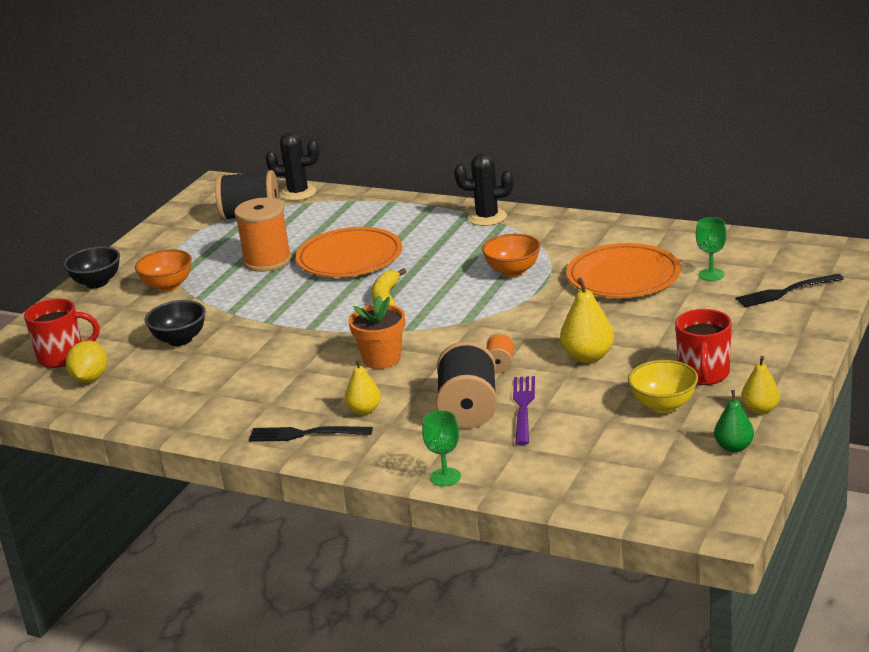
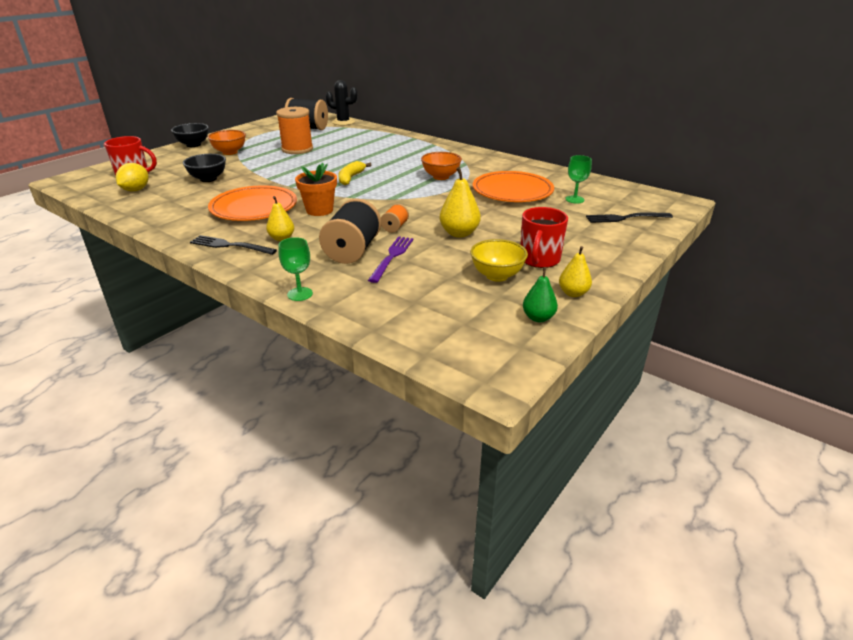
camera: 10 degrees right, 5 degrees up
orange plate [296,227,402,277] -> orange plate moved to [208,185,297,221]
black cactus [454,153,513,226] -> none

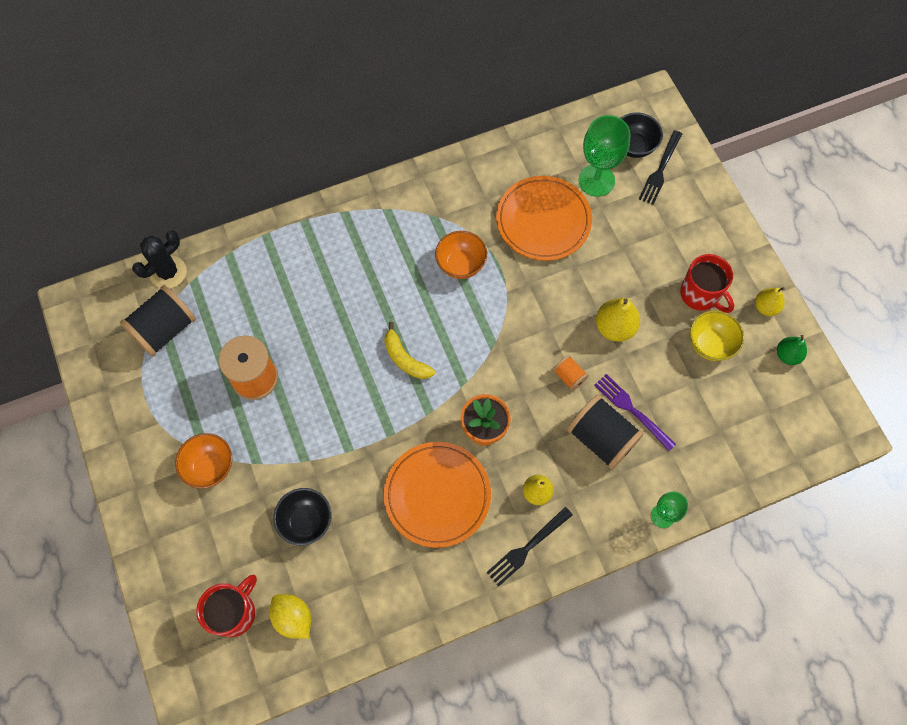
camera: 60 degrees left, 35 degrees up
black bowl [171,123,209,147] -> black bowl moved to [621,112,663,158]
green goblet [565,155,592,203] -> green goblet [578,115,631,197], size x1.74

